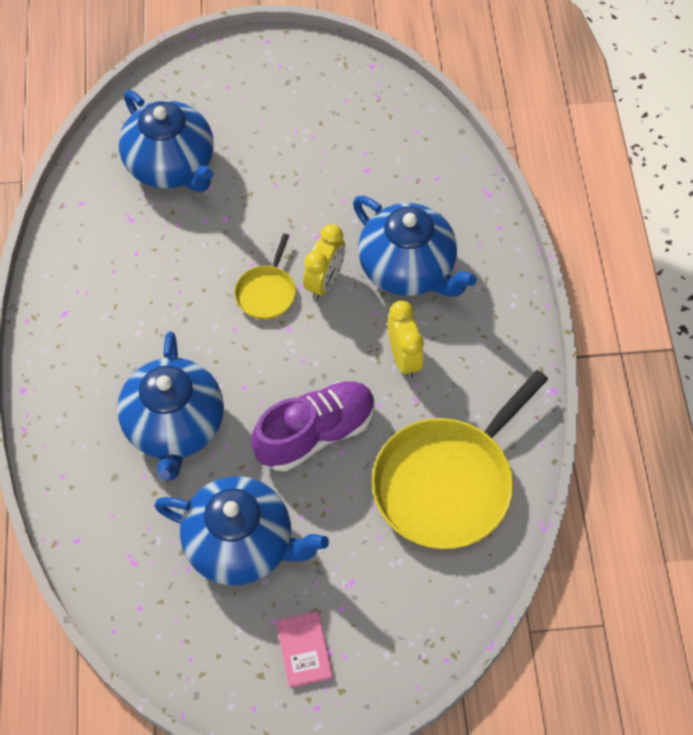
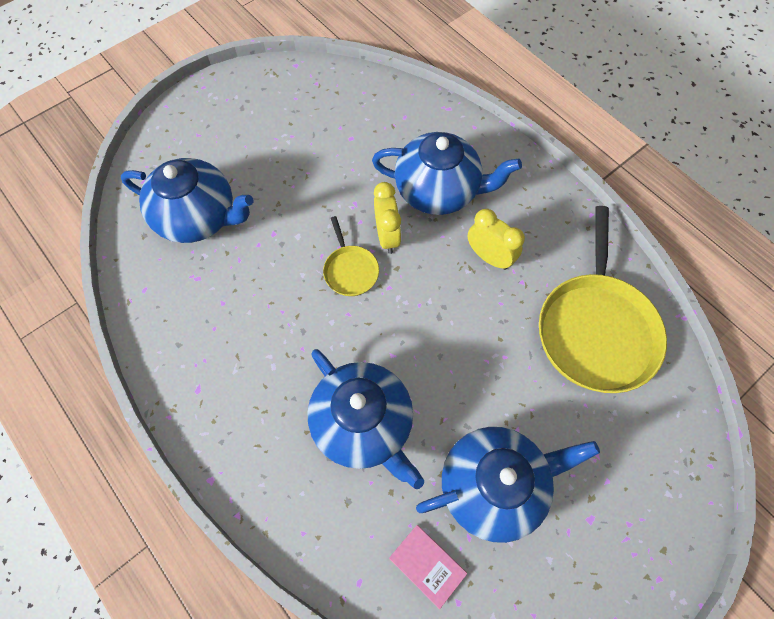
camera: 35 degrees left, 5 degrees up
purple shoe [251,381,375,471] -> none
pink book [276,611,333,688] -> pink book moved to [389,525,467,609]

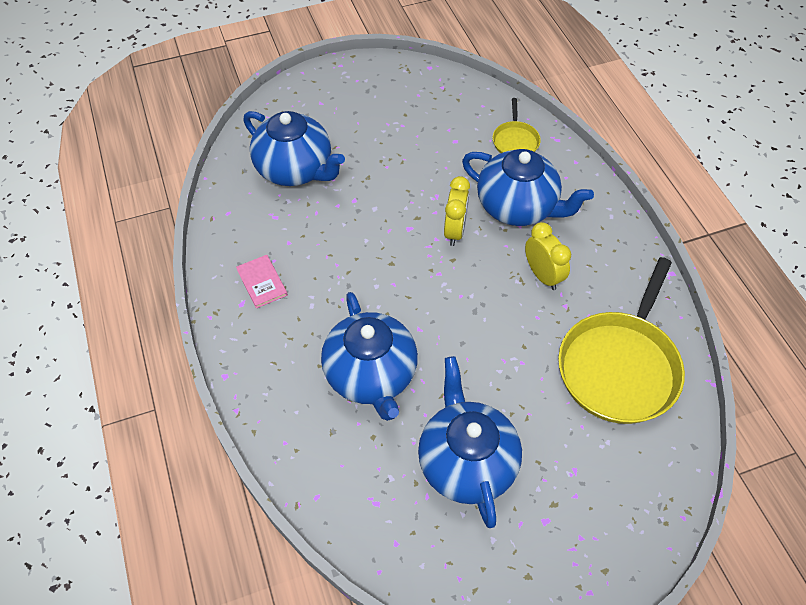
camera: 20 degrees right, 10 degrees down
yellow pan [323,216,379,296] -> yellow pan moved to [493,98,541,153]
pink book [389,525,467,609] -> pink book moved to [236,255,288,309]
blue teapot [416,427,600,543] -> blue teapot turned 105 degrees counterclockwise [418,356,522,528]

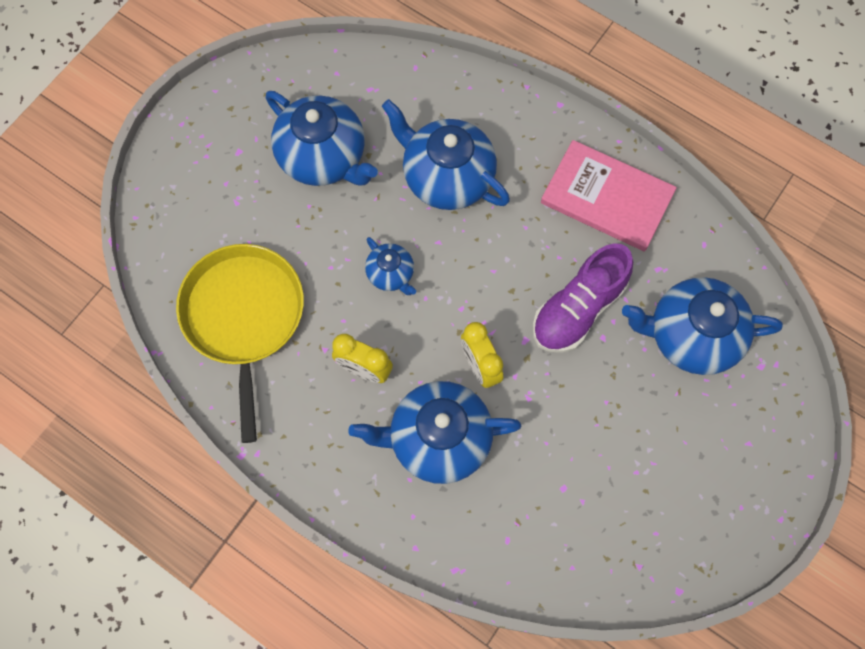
camera: 145 degrees right, 15 degrees up
pink book [236,255,288,309] -> pink book [541,140,677,251], size x2.05
yellow pan [493,98,541,153] -> none
none -> blue teapot [365,237,416,295]
none -> purple shoe [533,243,633,353]

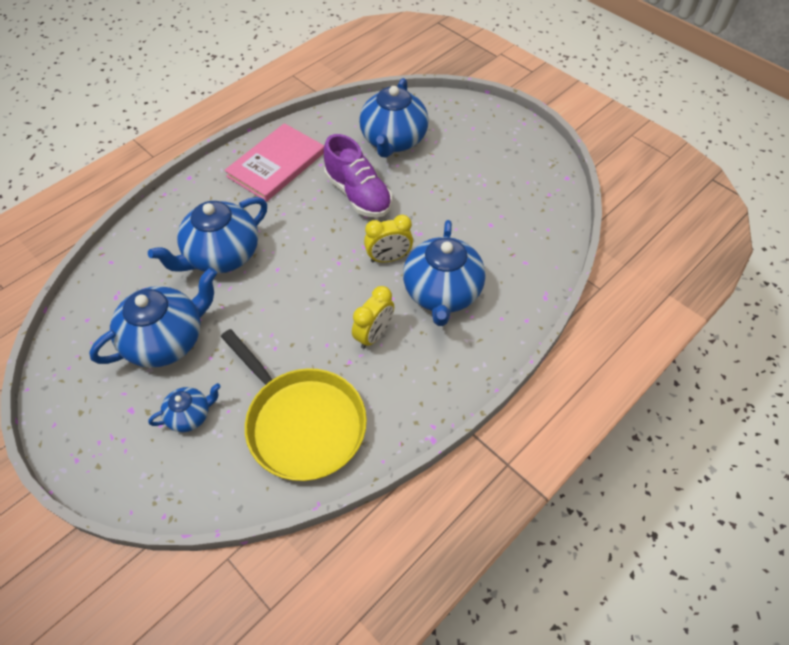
camera: 80 degrees left, 15 degrees down
yellow pan [176,244,304,443] -> yellow pan turned 135 degrees counterclockwise [221,329,367,481]
blue teapot [365,237,416,295] -> blue teapot moved to [148,383,221,432]

